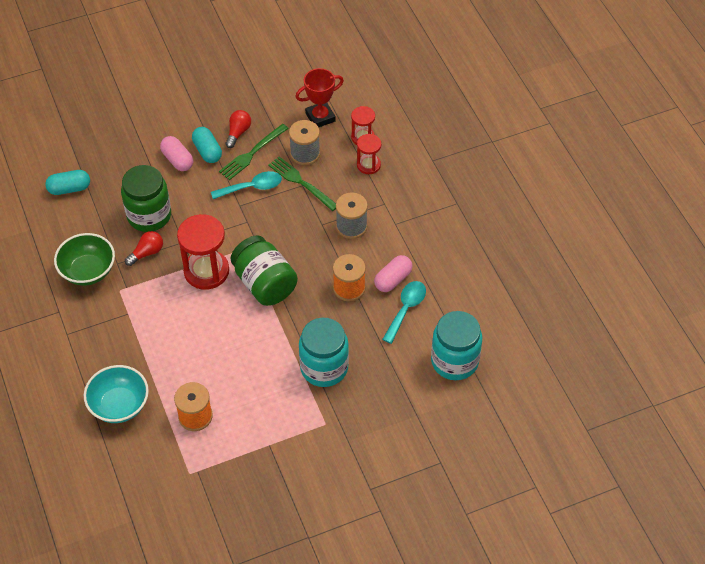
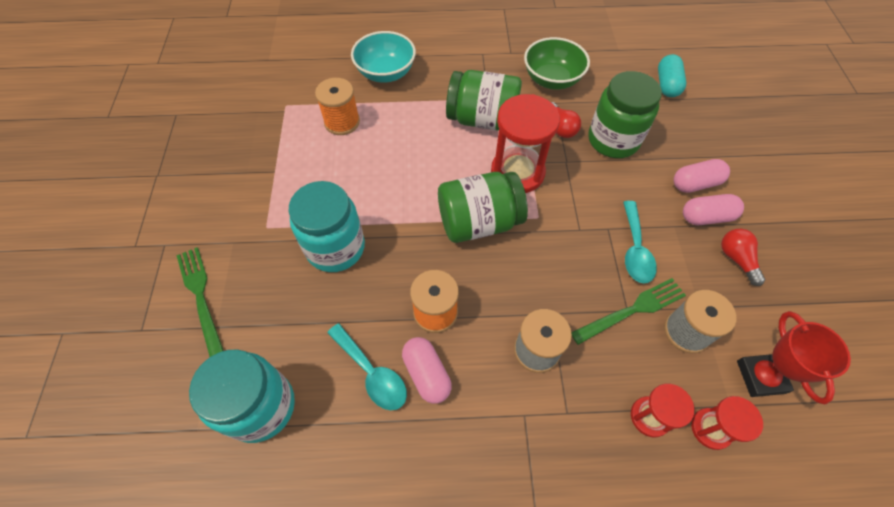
camera: 110 degrees right, 5 degrees up
turquoise capsule [192,127,222,163] -> pink capsule [683,194,744,225]
green fork [219,124,289,180] -> green fork moved to [176,247,224,357]
red light bulb [226,110,251,148] -> red light bulb turned 150 degrees counterclockwise [721,229,765,286]
none -> green jar [446,70,522,131]

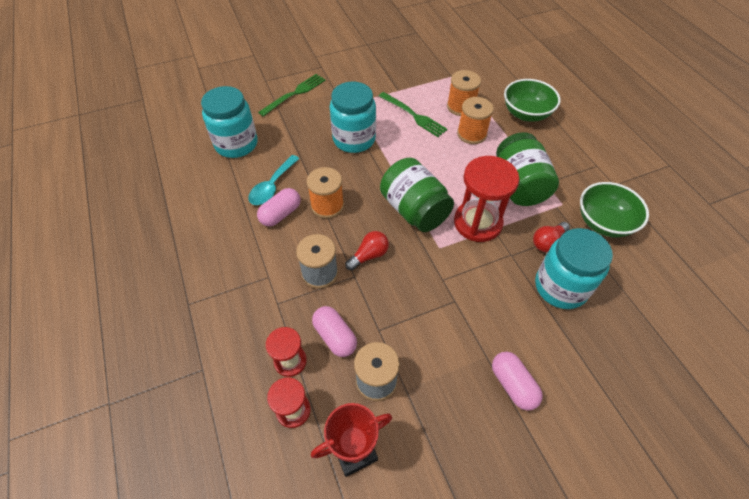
camera: 70 degrees right, 5 degrees down
turquoise bowl [351,31,416,83] -> green bowl [504,79,560,122]
green fork [571,278,686,345] -> green fork moved to [379,92,447,137]
green jar [588,71,662,158] -> turquoise jar [535,228,613,309]
turquoise spoon [623,201,657,283] -> none
turquoise capsule [658,54,686,97] -> none
pink capsule [674,159,730,193] -> pink capsule moved to [312,306,357,357]
red light bulb [721,229,765,286] -> red light bulb moved to [345,231,389,270]
none -> orange spool [457,97,494,144]

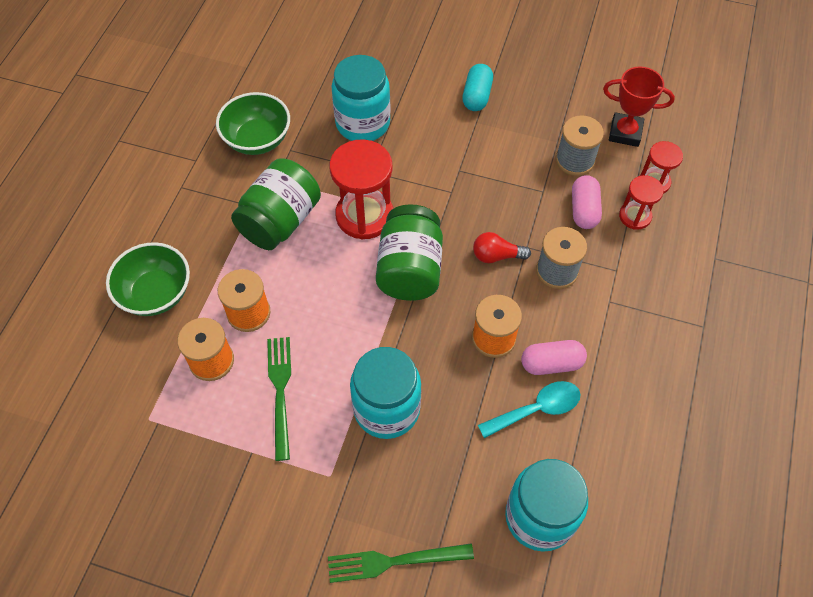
camera: 140 degrees left, 5 degrees up
pink capsule [492,352,543,411] -> turquoise capsule [462,64,493,111]
red light bulb [533,222,570,252] -> none

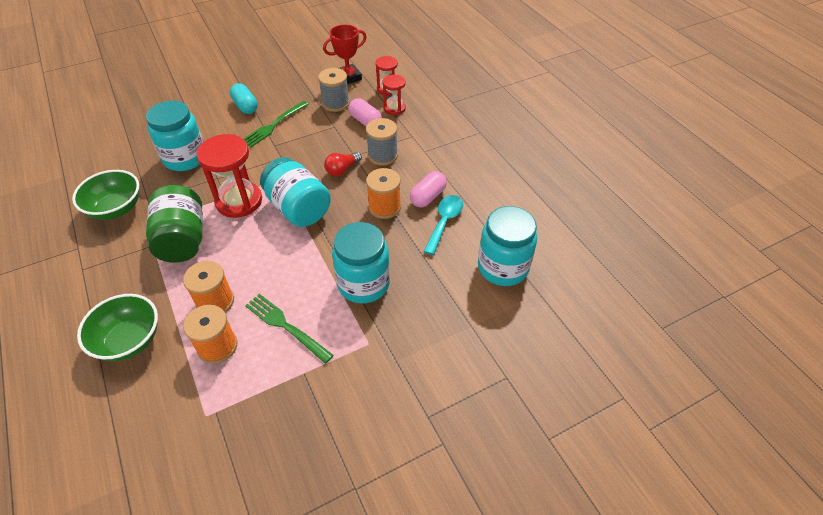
camera: 45 degrees left, 10 degrees down
green fork [328,543,474,583] -> green fork moved to [244,101,309,147]
green jar [376,204,443,301] -> turquoise jar [260,157,331,227]

